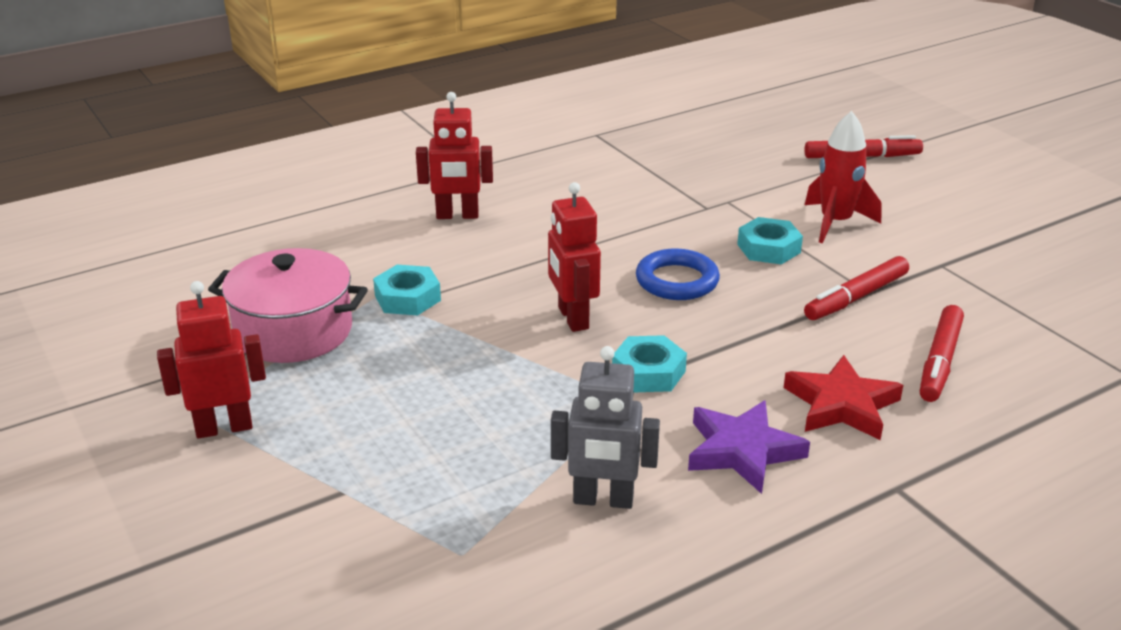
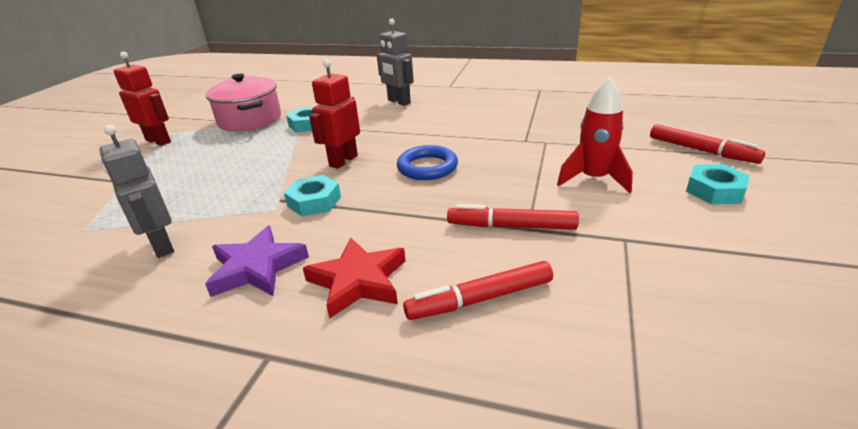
camera: 50 degrees right, 0 degrees up
red robot [416,92,493,219] -> grey robot [377,18,414,106]
turquoise nut [737,217,803,264] -> turquoise nut moved to [686,164,750,204]

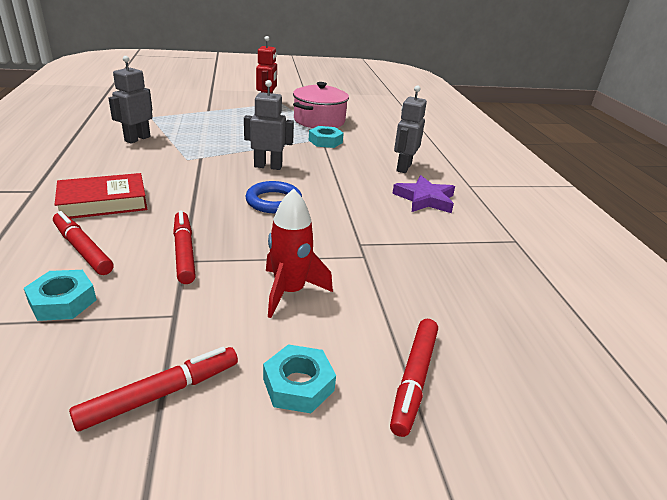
camera: 60 degrees right, 0 degrees up
purple star [205,226,309,297] -> purple star moved to [392,175,455,213]
turquoise nut [284,175,341,216] -> turquoise nut moved to [24,270,97,321]
red star [303,237,405,319] -> red book [55,173,147,219]
red robot [309,59,360,169] -> grey robot [244,80,294,170]
none -> red marker [69,347,238,431]

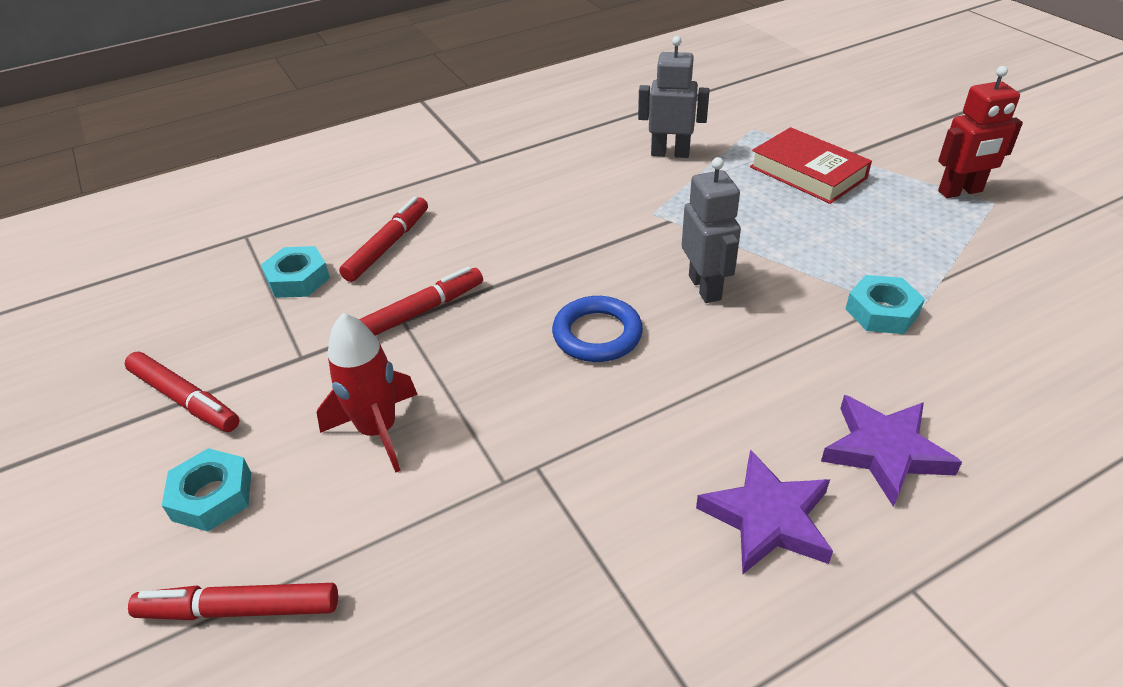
camera: 75 degrees right, 10 degrees up
red book [55,173,147,219] -> red book moved to [750,127,872,204]
pink pot [293,82,349,128] -> none
grey robot [394,85,427,173] -> purple star [821,395,962,507]

